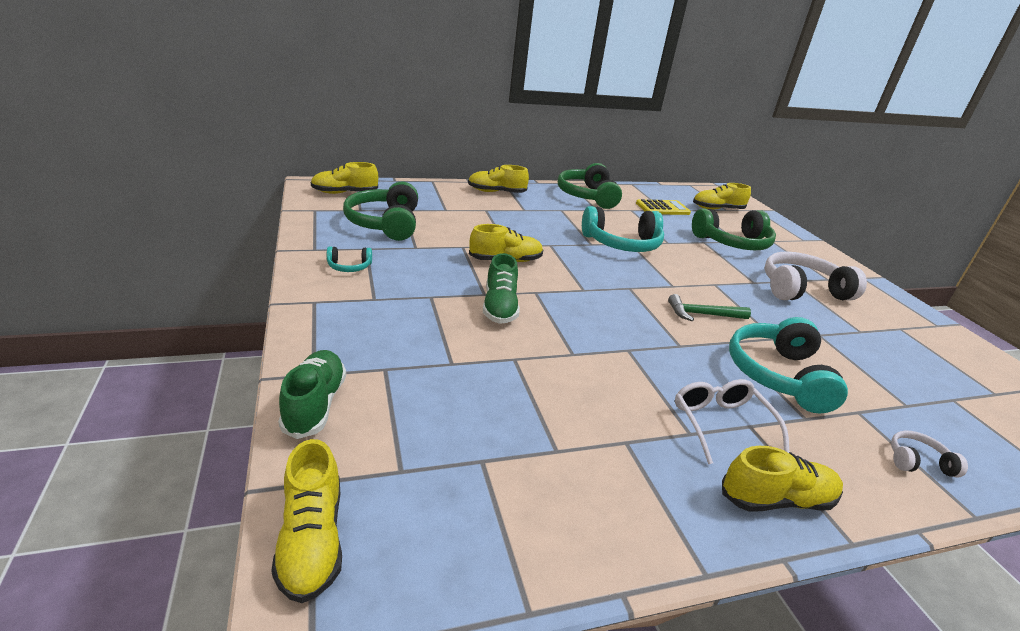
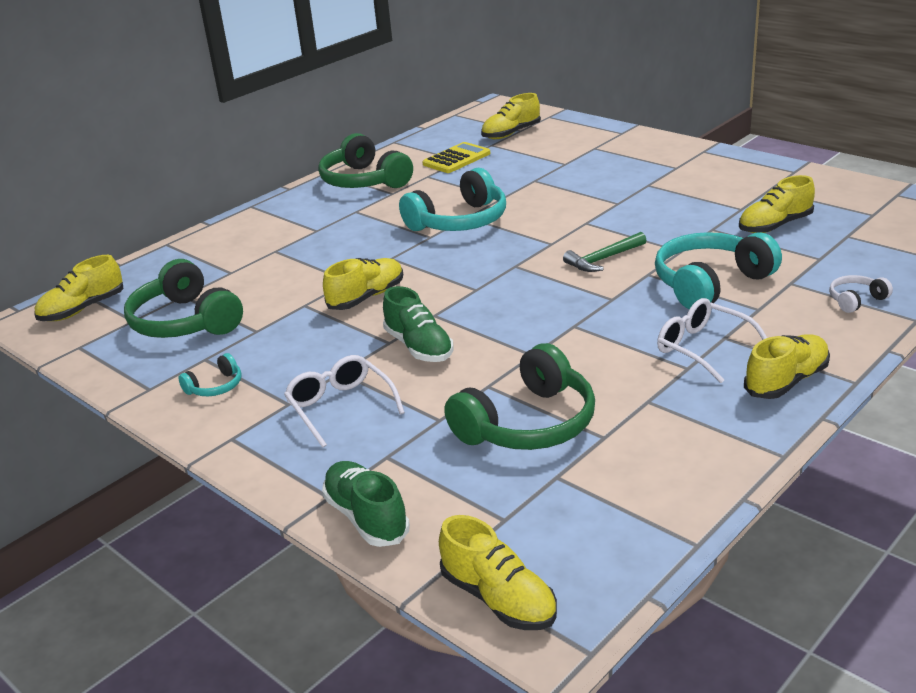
camera: 25 degrees left, 0 degrees up
yellow shoe [468,165,529,193] -> yellow shoe moved to [739,175,815,233]
green headphones [692,209,776,250] -> green headphones moved to [444,343,595,450]
turquoise headphones [729,317,848,414] -> turquoise headphones turned 75 degrees clockwise [655,232,782,309]
white headphones [764,251,867,300] -> none
none -> white glasses [284,355,405,448]

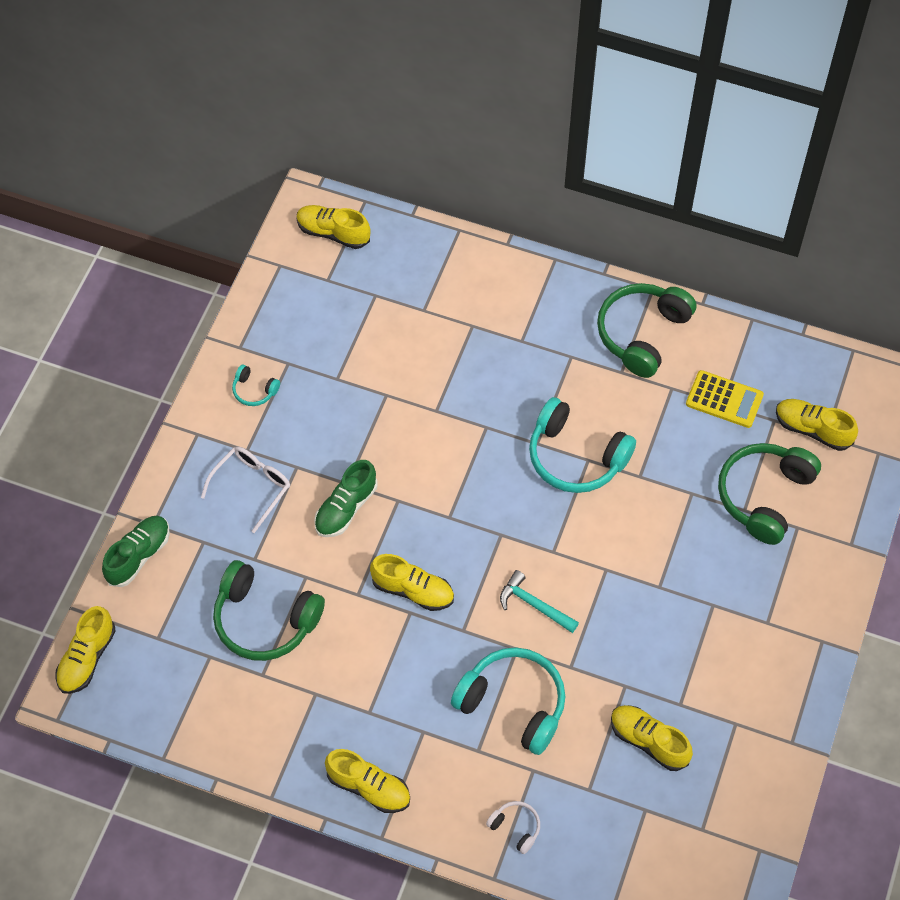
camera: 65 degrees right, 30 degrees up
green headphones [124,259,243,338] -> green headphones moved to [718,443,821,545]
yellow shoe [323,258,403,310] -> yellow shoe moved to [370,554,454,611]
green hammer [563,232,647,272] -> turquoise hammer [500,570,579,633]
white glasses [657,298,767,383] -> none

